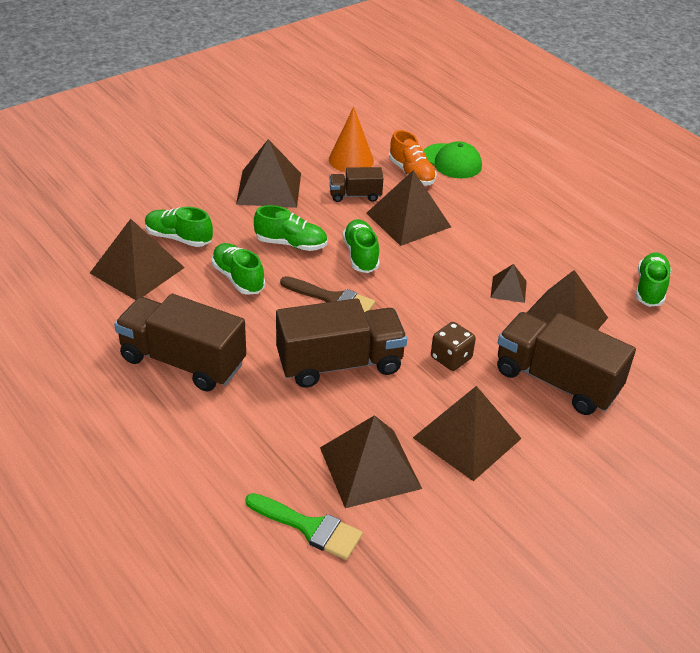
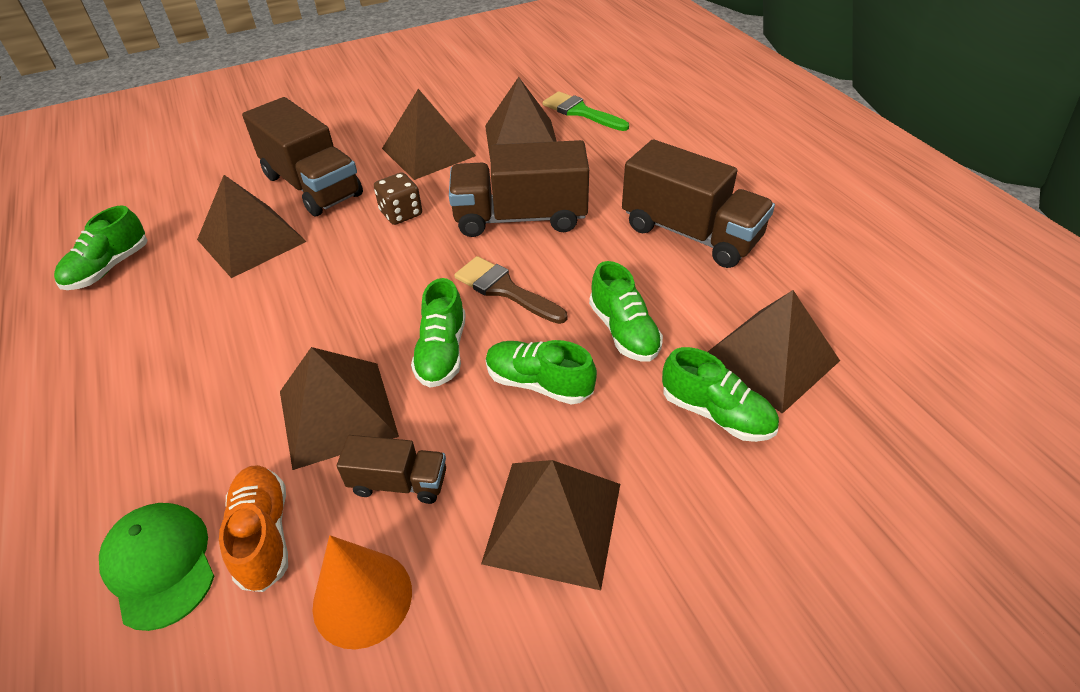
camera: 165 degrees left, 5 degrees up
brown pyramid [490,264,527,303] -> none

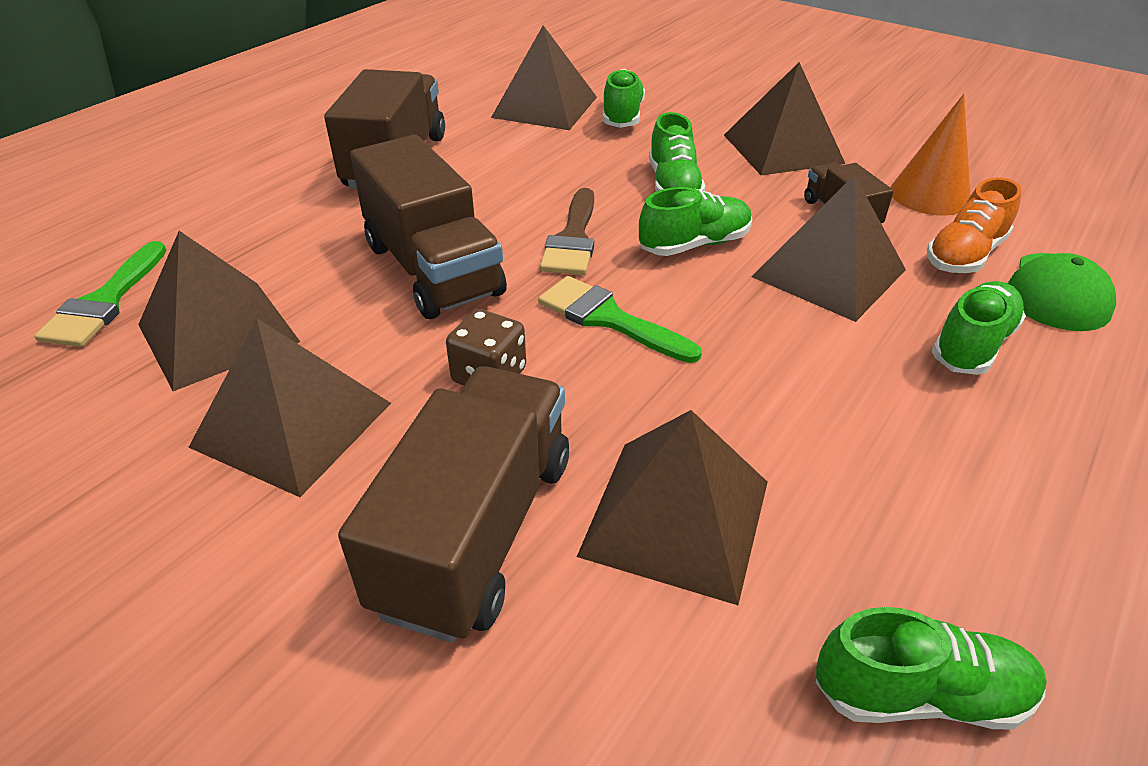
camera: 120 degrees left, 5 degrees down
green shoe [589,261,663,361] -> green shoe moved to [932,281,1026,375]
none -> green brush [538,276,702,363]

